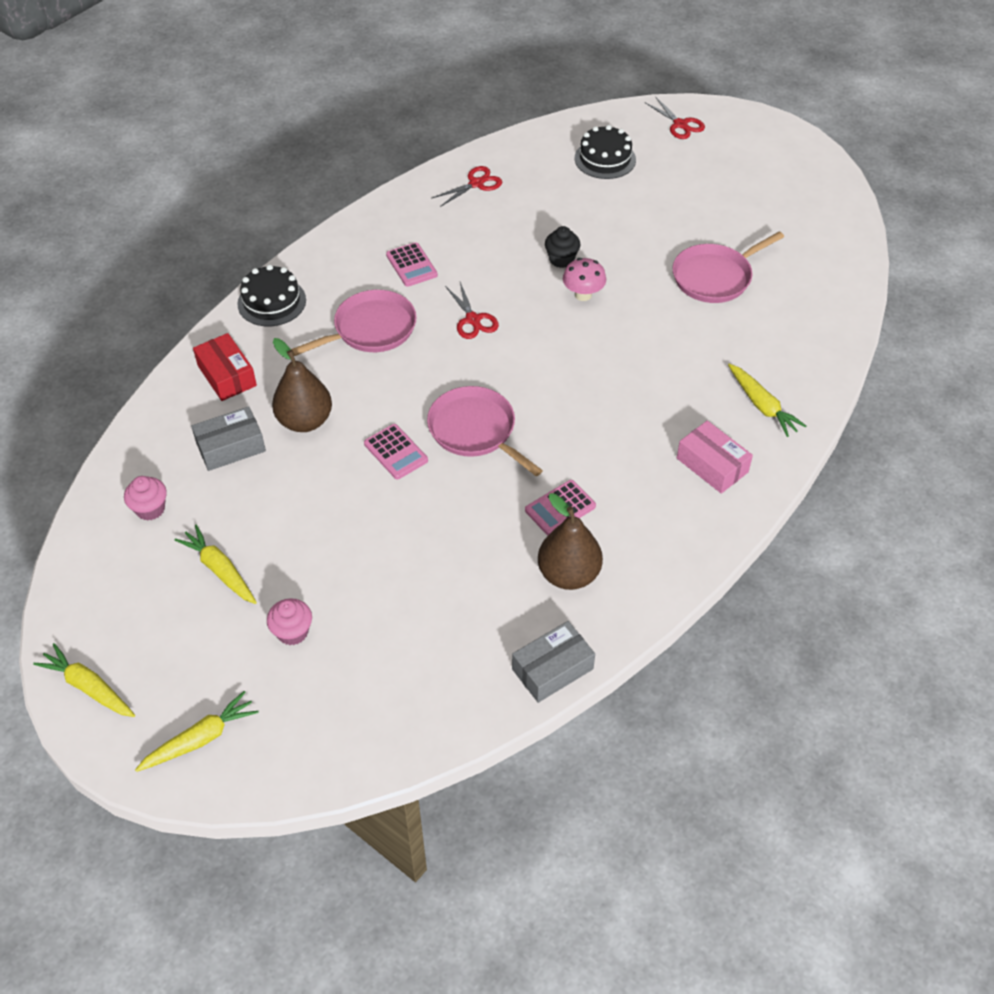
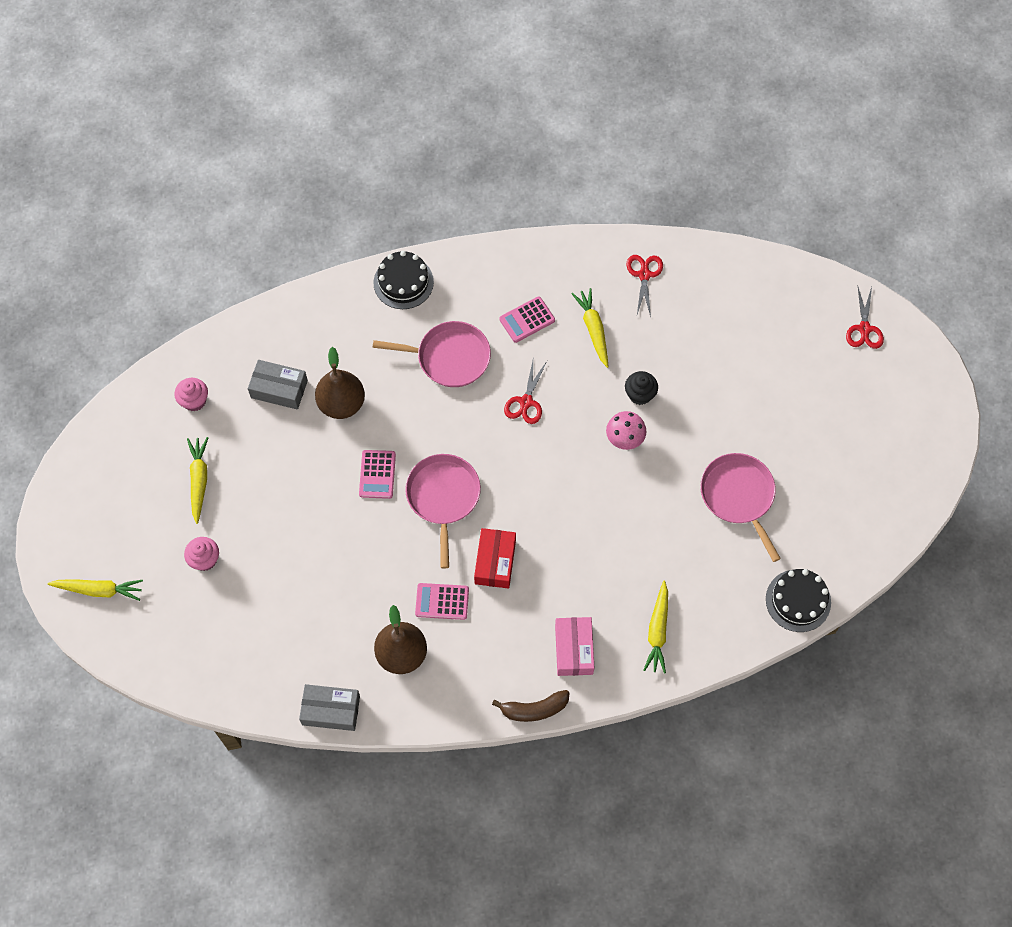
camera: 40 degrees right, 15 degrees up
yellow carrot [33,643,135,717] -> yellow carrot moved to [572,288,608,368]
red box [193,333,257,401] -> red box moved to [474,528,516,589]
pink calculator [386,242,438,287] -> pink calculator turned 45 degrees clockwise [499,296,555,343]
red scissors [431,166,502,207] -> red scissors turned 90 degrees counterclockwise [626,255,663,317]
black cake [574,125,636,179] -> black cake moved to [766,569,831,632]
pink pan [672,231,784,303] -> pink pan turned 60 degrees clockwise [700,453,781,562]
none -> brown banana [492,690,570,722]

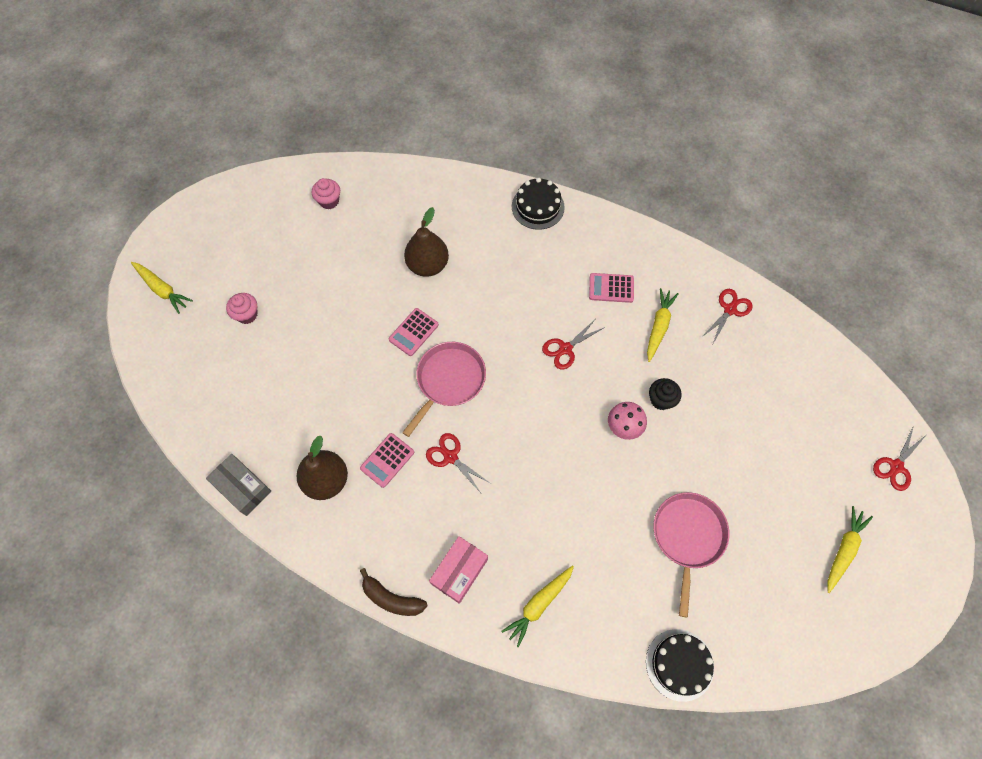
camera: 35 degrees right, 0 degrees up
yellow carrot [187,437,208,524] -> yellow carrot moved to [827,506,873,593]
grey box [248,360,308,410] -> none
pink pan [373,321,491,387] -> none
pink calculator [415,583,469,620] -> pink calculator turned 90 degrees counterclockwise [360,433,414,488]
red box [474,528,516,589] -> red scissors [426,433,491,493]

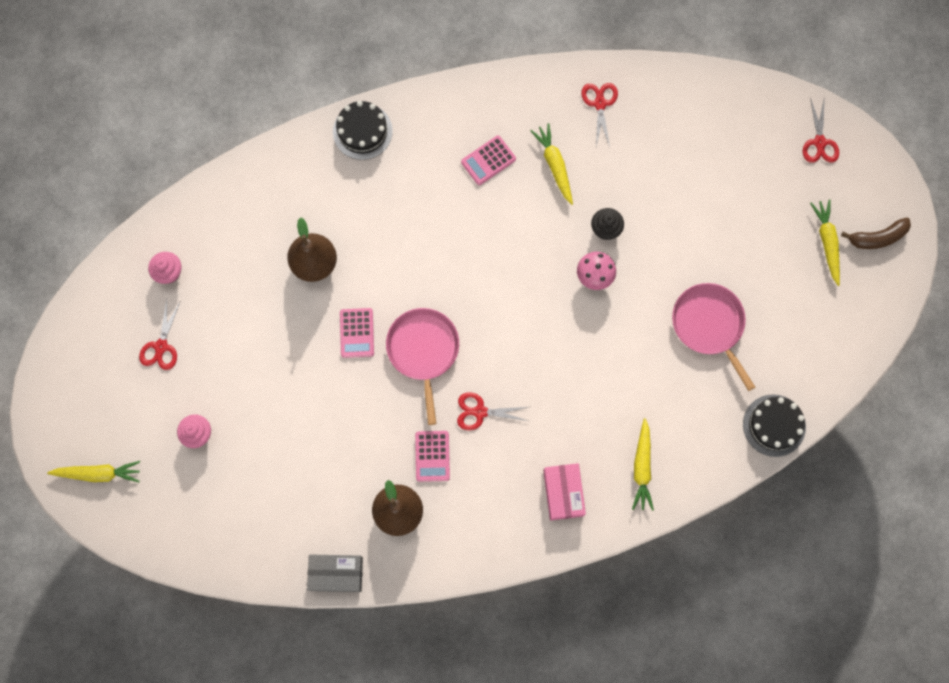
camera: 40 degrees left, 10 degrees up
brown banana [360,568,427,616] -> brown banana moved to [841,218,911,249]
red scissors [542,320,605,370] -> red scissors moved to [139,299,180,370]

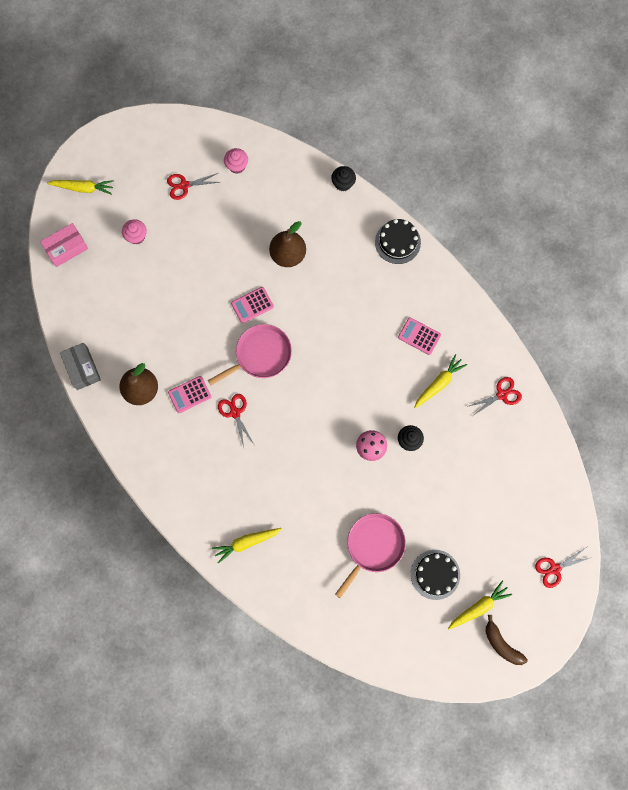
camera: 65 degrees right, 0 degrees up
yellow carrot [47,461,140,482] -> yellow carrot turned 60 degrees counterclockwise [47,180,114,195]
pink box [543,463,586,520] -> pink box moved to [40,223,88,267]
black cake [743,394,806,457] -> black cake moved to [411,550,460,600]
none -> black cupcake [331,166,356,192]

